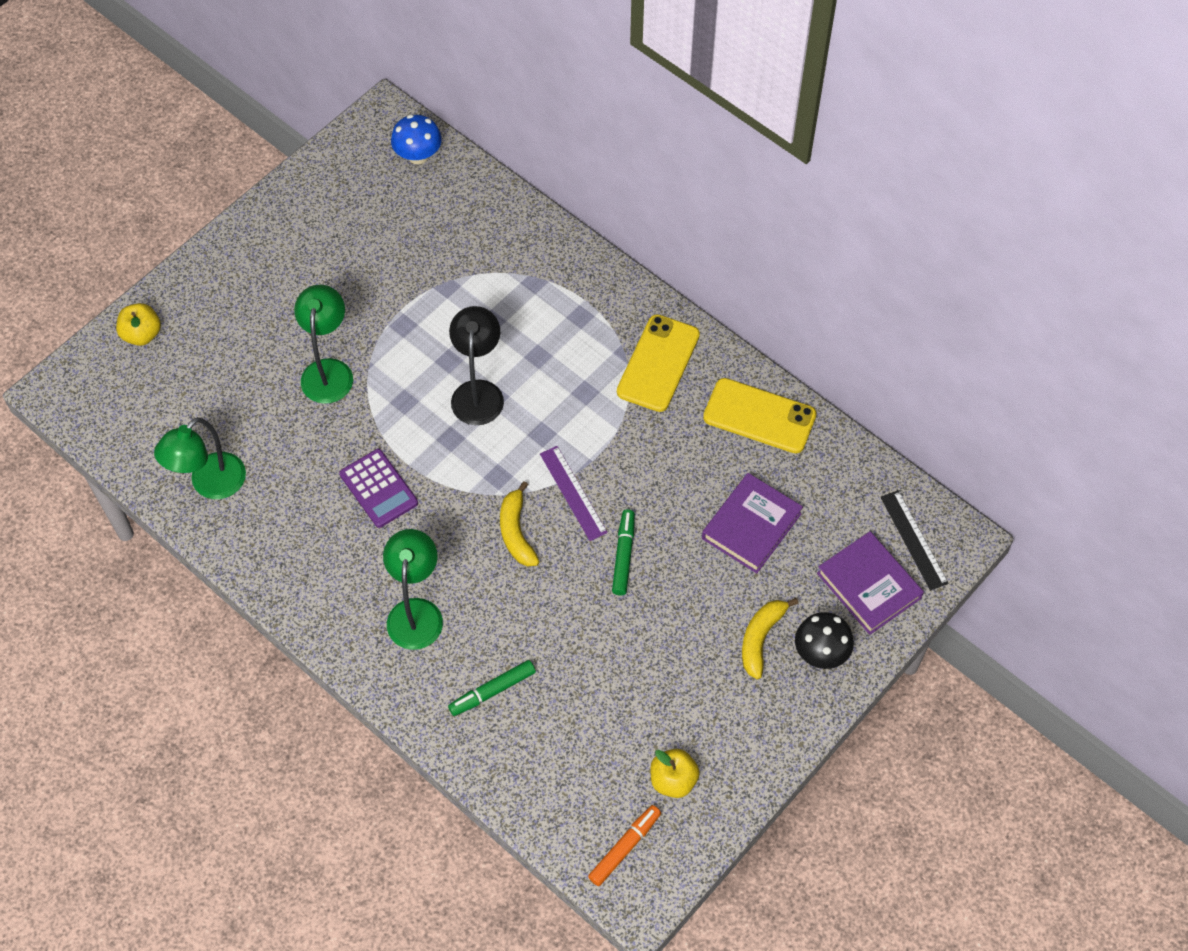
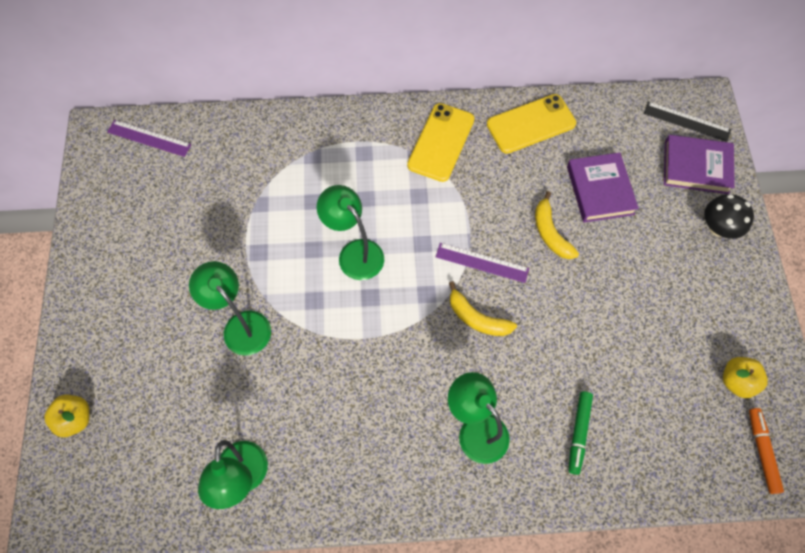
camera: 45 degrees left, 5 degrees up
purple calculator [339,449,418,528] -> none
blue mushroom [391,114,442,164] -> purple ruler [107,120,191,157]
black lamp [449,306,504,425] -> green lamp [317,185,384,280]
green marker [612,510,635,595] -> none
yellow phone [617,314,700,412] -> yellow phone turned 45 degrees clockwise [407,103,475,182]
yellow banana [742,598,799,679] -> yellow banana moved to [535,191,579,259]

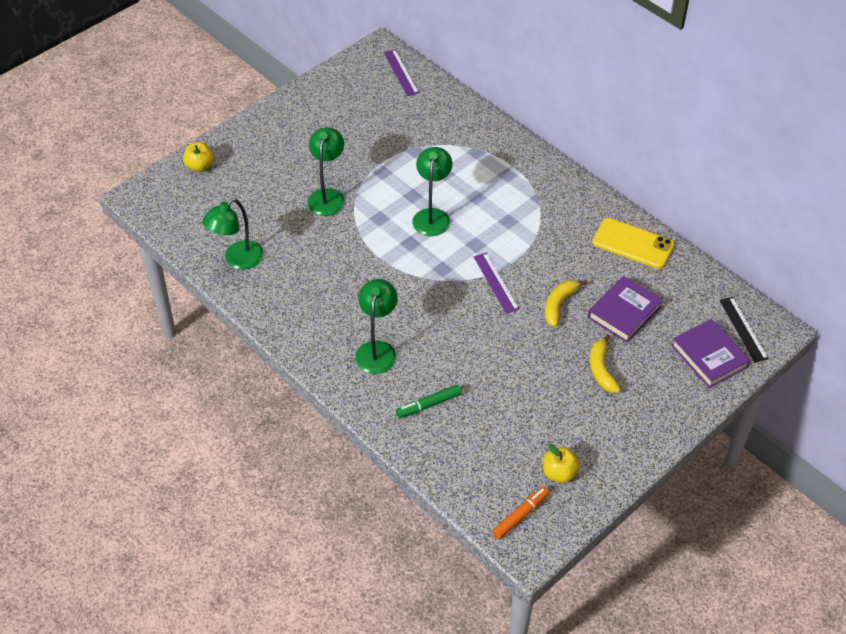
camera: 50 degrees right, 15 degrees down
yellow phone [407,103,475,182] -> none
yellow banana [449,281,517,336] -> yellow banana moved to [590,334,621,393]
black mushroom [704,194,754,239] -> none

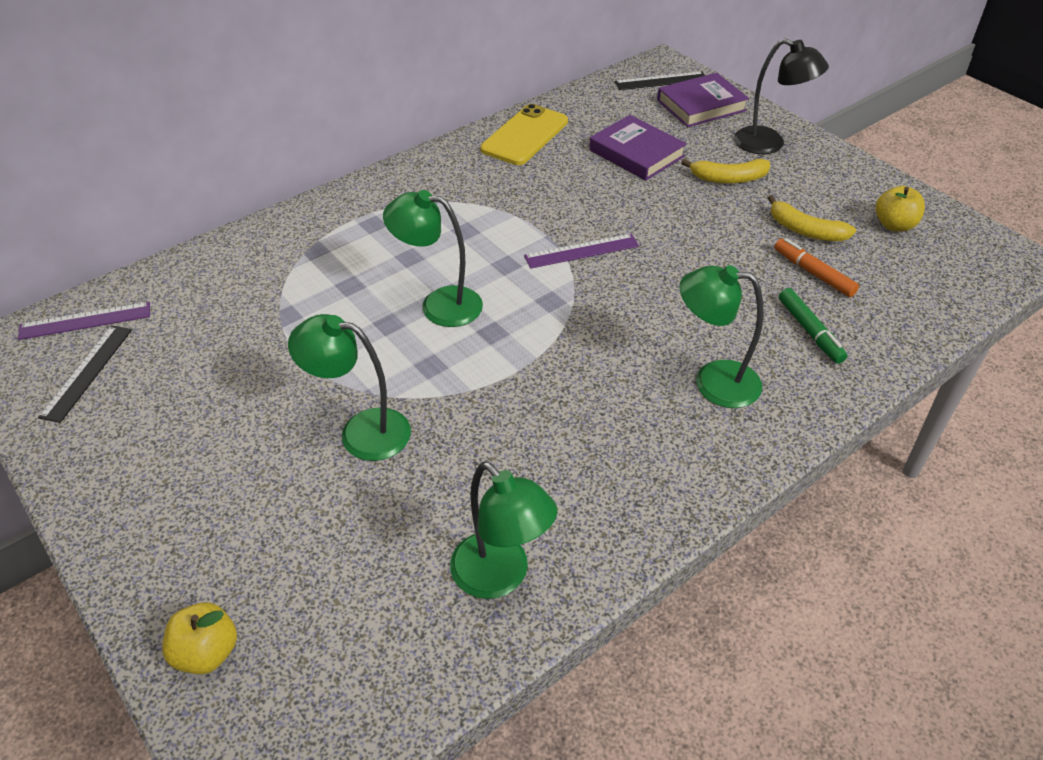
camera: 85 degrees left, 5 degrees down
orange marker [492,487,549,539] -> orange marker moved to [774,238,859,297]
yellow banana [545,280,587,327] -> yellow banana moved to [768,195,856,241]
none -> black ruler [38,325,132,423]
none -> black lamp [734,38,829,154]

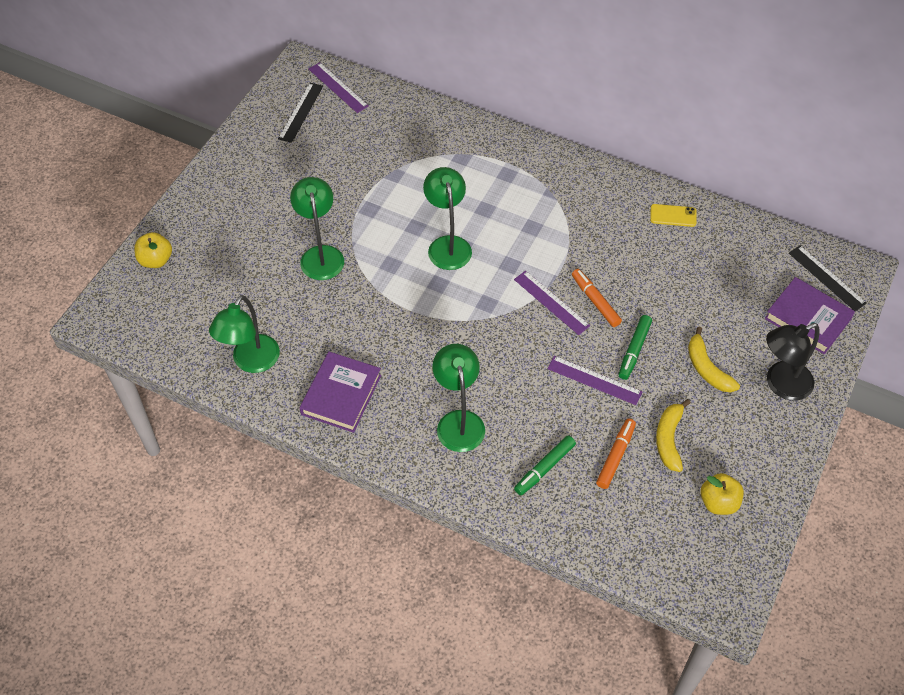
camera: 65 degrees right, 10 degrees up
black ruler [38,325,132,423] -> black ruler turned 60 degrees counterclockwise [278,83,323,143]
yellow phone [480,104,568,165] -> yellow phone [650,204,697,227], size x0.53
purple book [589,115,687,181] -> purple book moved to [299,352,381,433]
black lamp [734,38,829,154] -> black lamp turned 60 degrees clockwise [766,323,820,401]
none -> purple ruler [547,356,643,405]
none -> orange marker [572,269,622,327]
none -> green marker [619,315,652,380]

